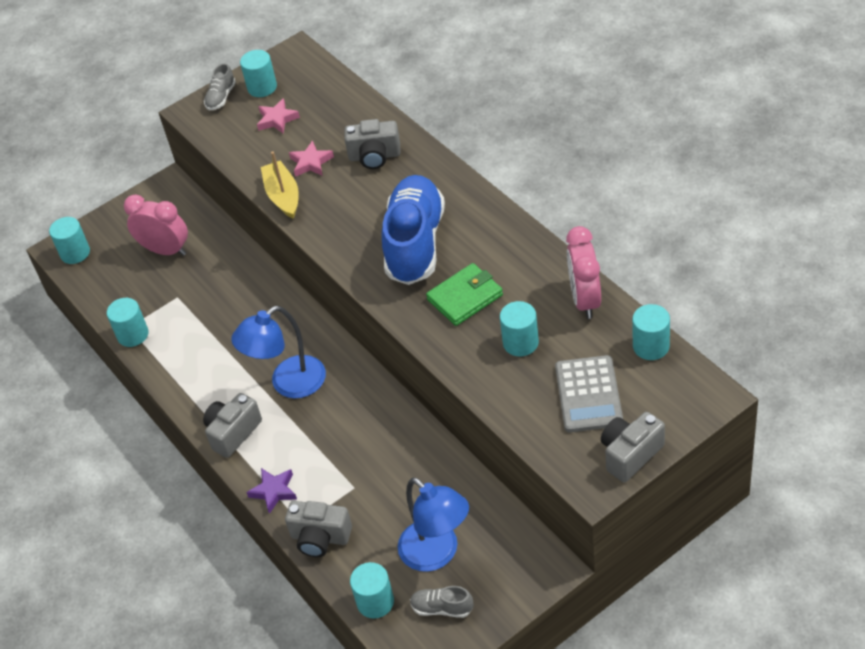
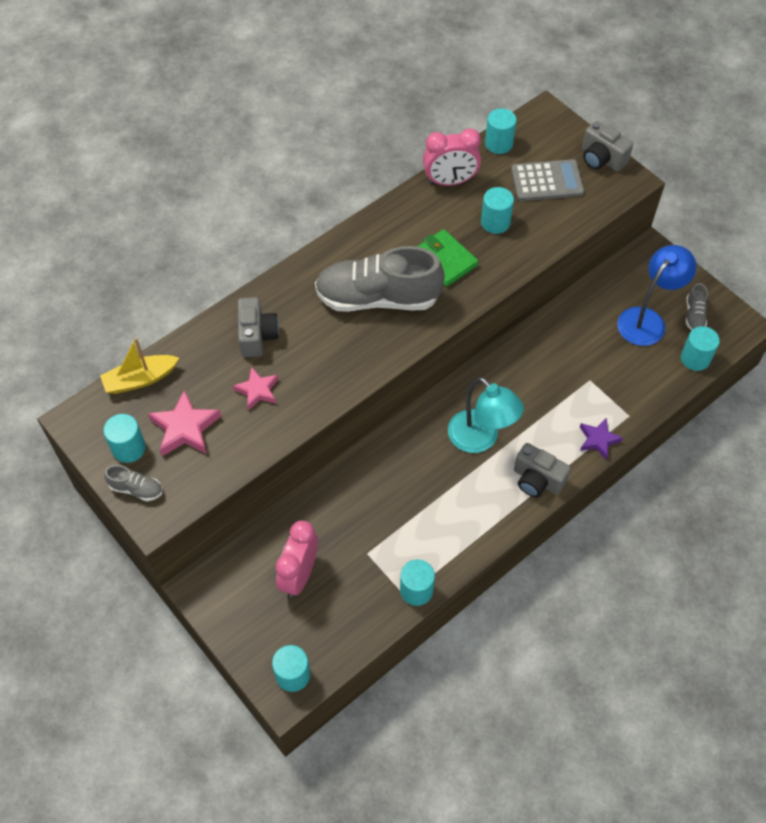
camera: 100 degrees left, 10 degrees up
blue lamp [232,306,326,398] -> turquoise lamp [448,377,524,453]
pink star [257,98,300,133] -> pink star [148,389,221,456], size x1.52
yellow boat [261,151,299,219] -> yellow boat moved to [100,338,179,394]
grey camera [285,501,352,557] -> none
blue shoe [382,175,445,285] -> grey shoe [315,246,445,312]

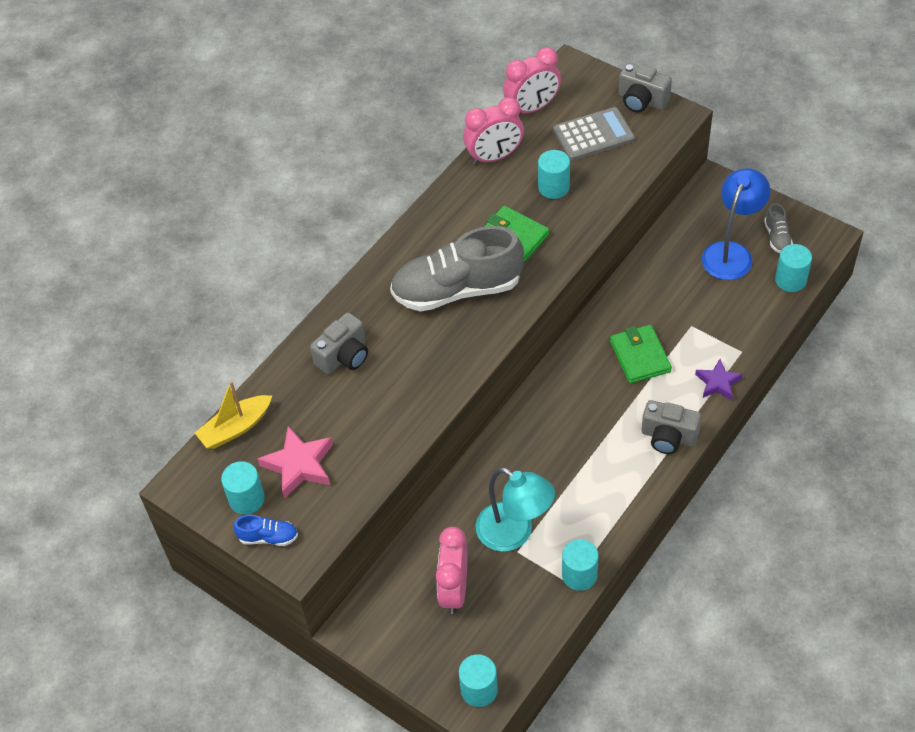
camera: 10 degrees left, 5 degrees down
grey shoe [104,465,162,501] -> blue shoe [233,515,298,546]
pink star [233,367,278,411] -> none
grey camera [238,297,279,357] -> grey camera turned 60 degrees clockwise [310,312,368,374]
turquoise lamp [448,377,524,453] -> turquoise lamp moved to [476,467,555,552]
turquoise cylinder [485,108,517,154] -> pink clock [503,47,561,113]
none -> green wallet [610,325,672,384]

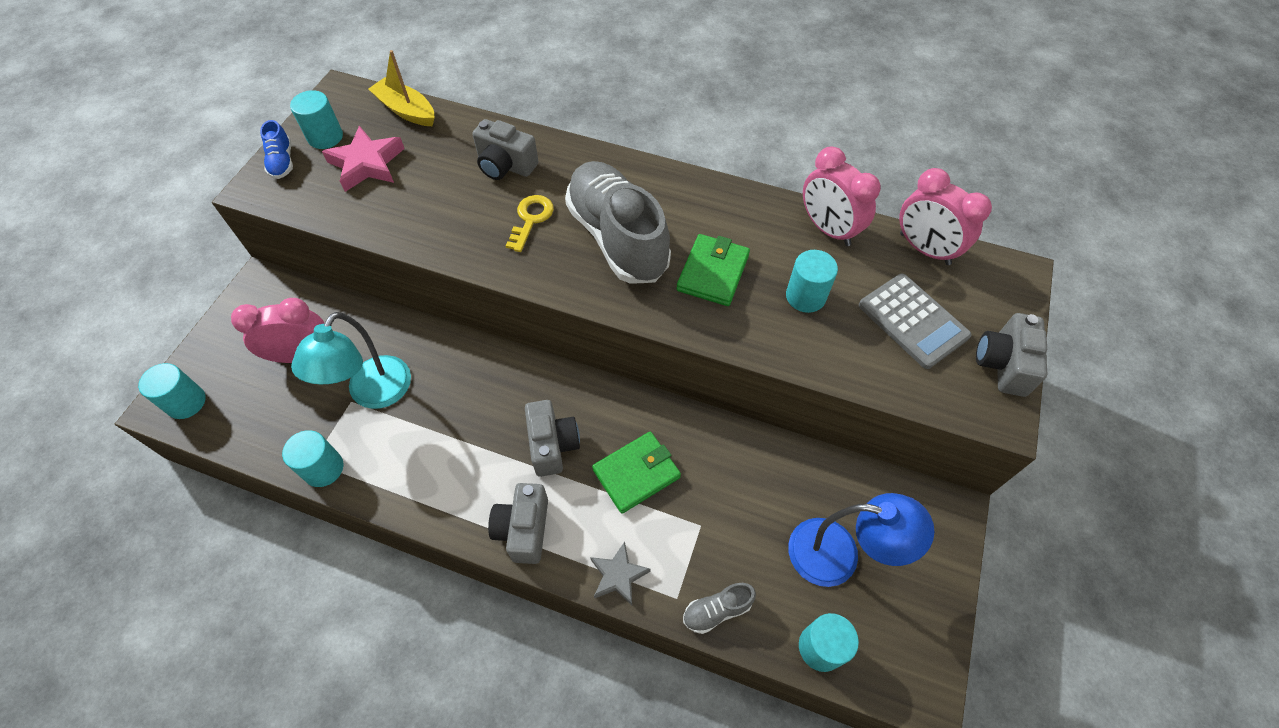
camera: 70 degrees right, 5 degrees up
purple star [695,359,743,401] -> grey star [590,541,651,605]
grey shoe [764,203,793,253] -> grey shoe moved to [683,583,756,634]
none -> yellow key [506,195,554,252]
none -> grey camera [525,400,580,477]

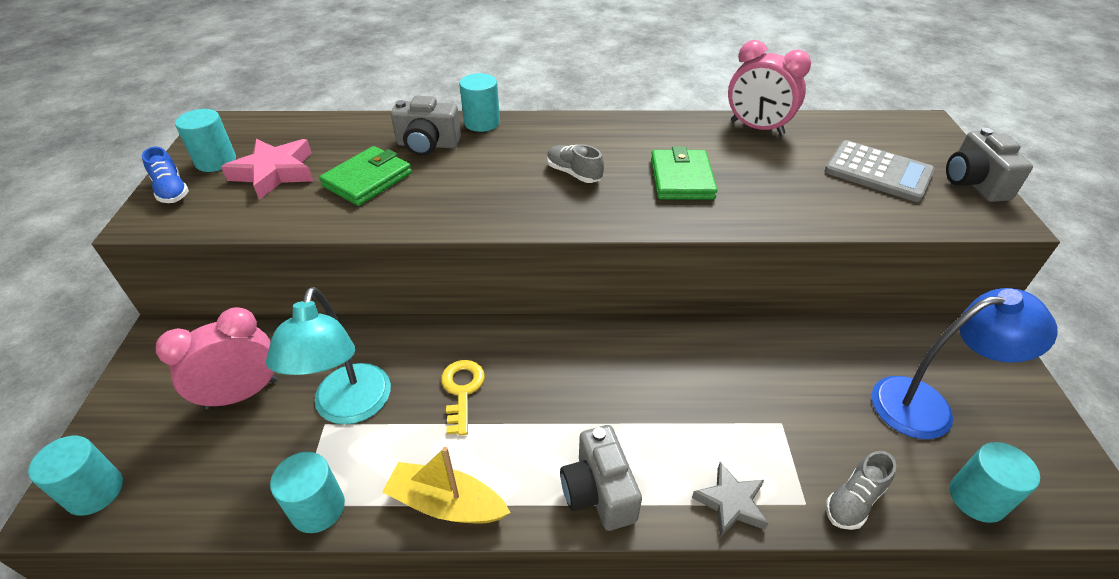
camera: 20 degrees left, 15 degrees down
yellow boat [368,50,435,126] -> yellow boat moved to [382,447,511,523]
yellow key [506,195,554,252] -> yellow key moved to [441,360,485,435]
grey camera [525,400,580,477] -> none
grey shoe [565,161,671,284] -> grey shoe [547,144,604,183], size x0.42
green wallet [592,432,681,514] -> green wallet moved to [319,146,412,206]
turquoise cylinder [786,250,838,313] -> turquoise cylinder moved to [459,73,500,132]
pink clock [899,168,992,265] -> none

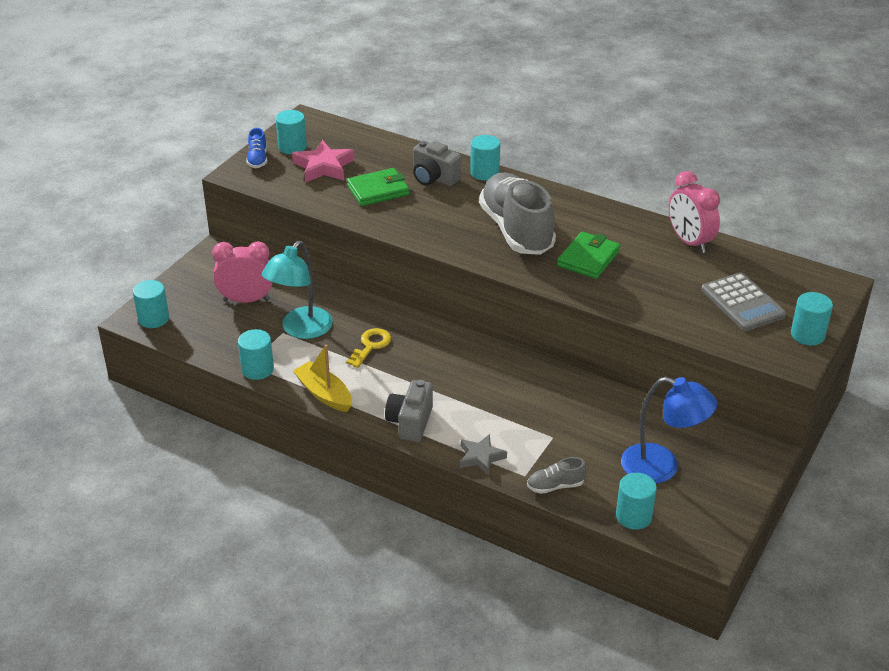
camera: 30 degrees right, 5 degrees down
grey shoe [547,144,604,183] -> grey shoe [479,173,556,255], size x2.40
grey camera [946,128,1033,202] -> turquoise cylinder [791,292,833,346]

